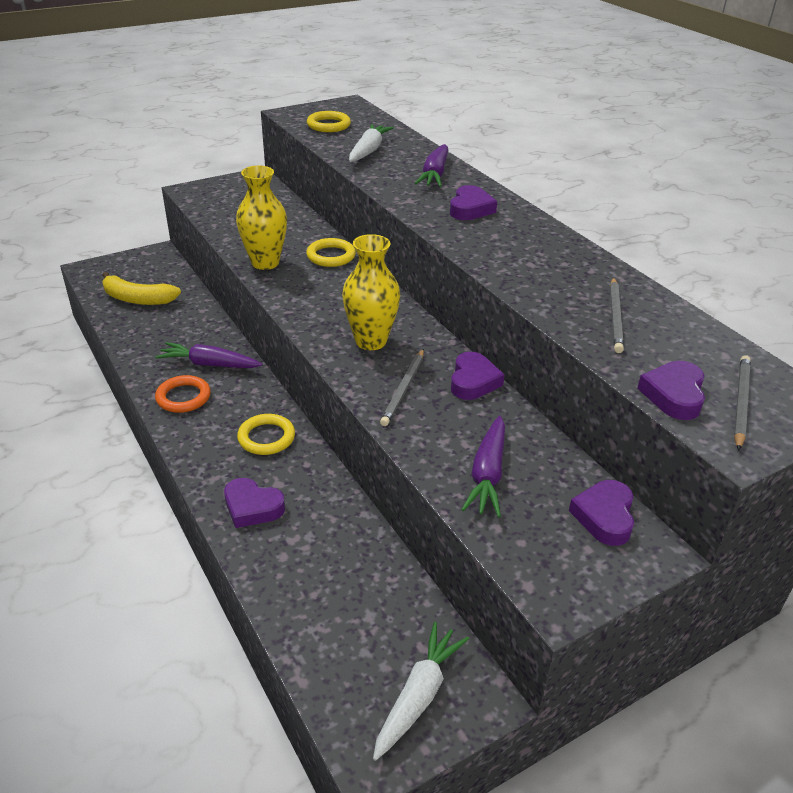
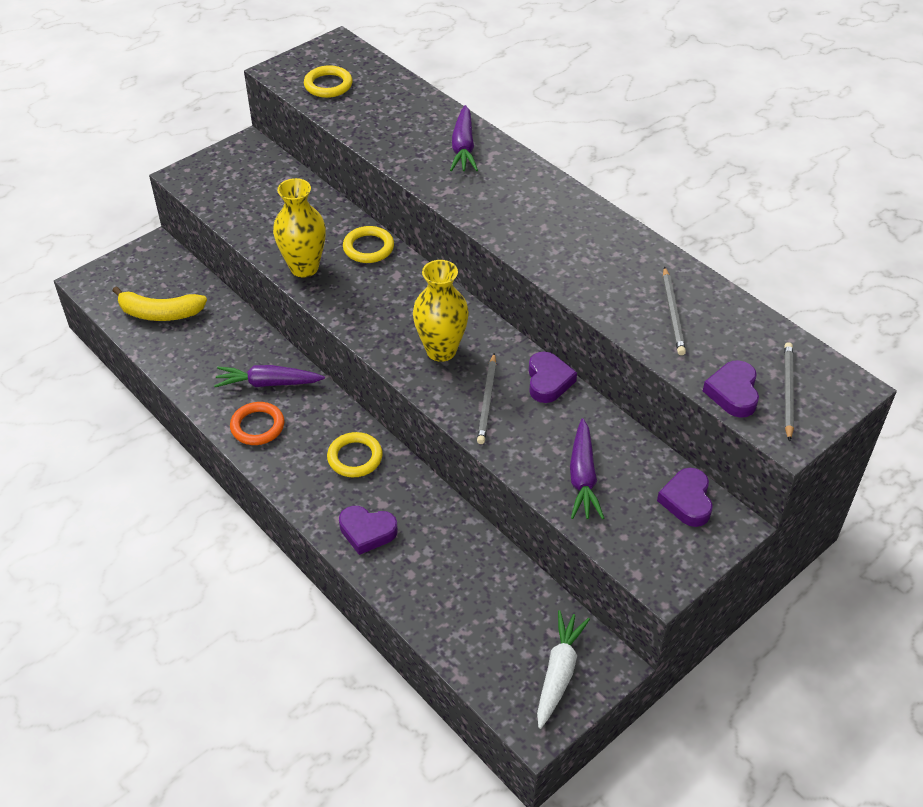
camera: 10 degrees left, 10 degrees up
white carrot [349,124,394,162] -> none
purple heart [450,185,497,220] -> none

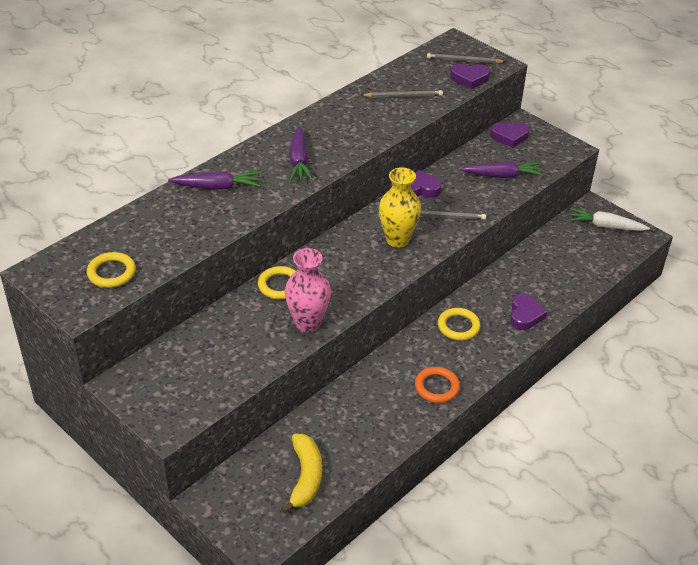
camera: 95 degrees left, 5 degrees down
purple carrot [214,365,325,387] -> purple carrot moved to [289,126,313,181]
yellow vase [273,178,326,277] -> pink vase [285,248,331,332]

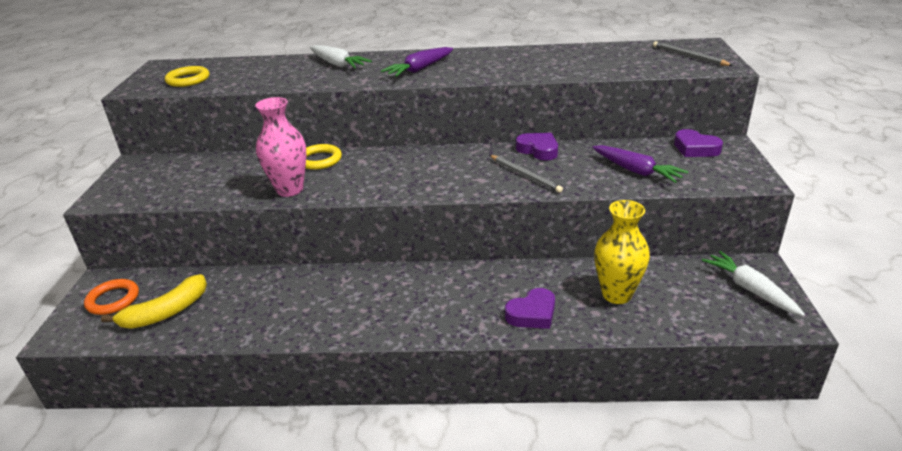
camera: 50 degrees right, 10 degrees down
purple carrot [168,171,261,190] -> white carrot [310,45,372,68]
grey pencil [360,90,443,98] -> none
yellow vase [379,167,421,248] -> yellow vase moved to [594,200,650,304]
orange ring [415,367,460,403] -> orange ring moved to [84,279,139,315]
yellow ring [438,308,480,340] -> none
purple heart [450,64,490,89] -> none

